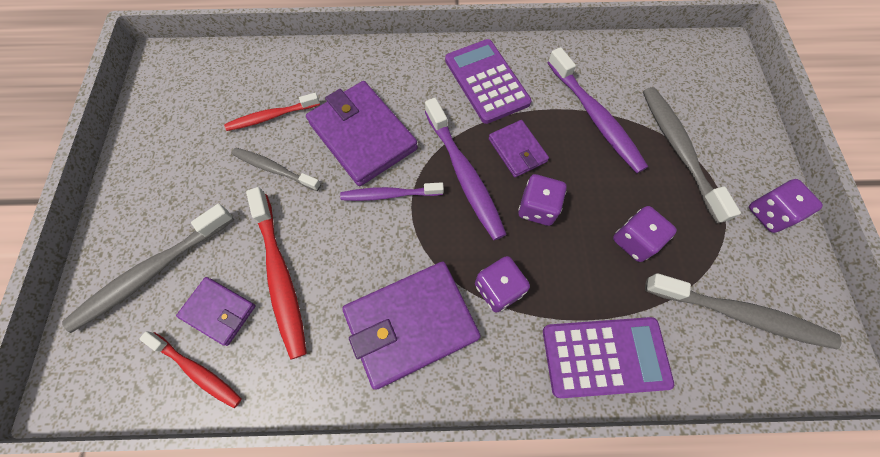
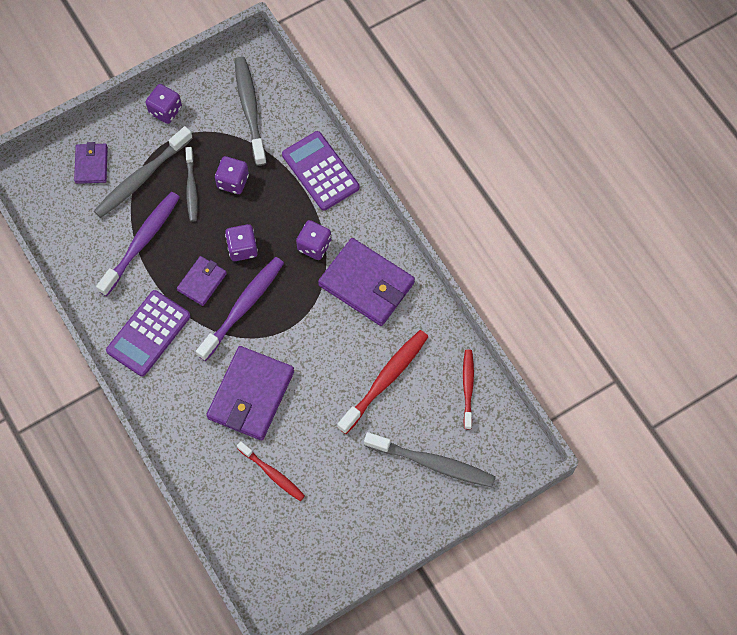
camera: 120 degrees left, 0 degrees up
purple wallet [176,277,256,346] -> purple wallet moved to [74,142,108,184]
grey toothbrush [232,148,321,191] -> grey toothbrush moved to [185,147,198,222]
purple toothbrush [340,182,444,201] -> none

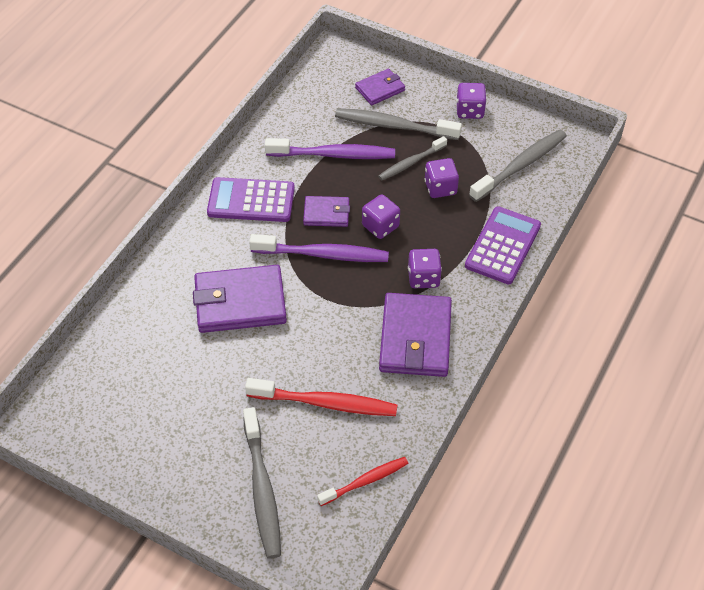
camera: 60 degrees right, 15 degrees down
red toothbrush [237,441,305,501] -> none

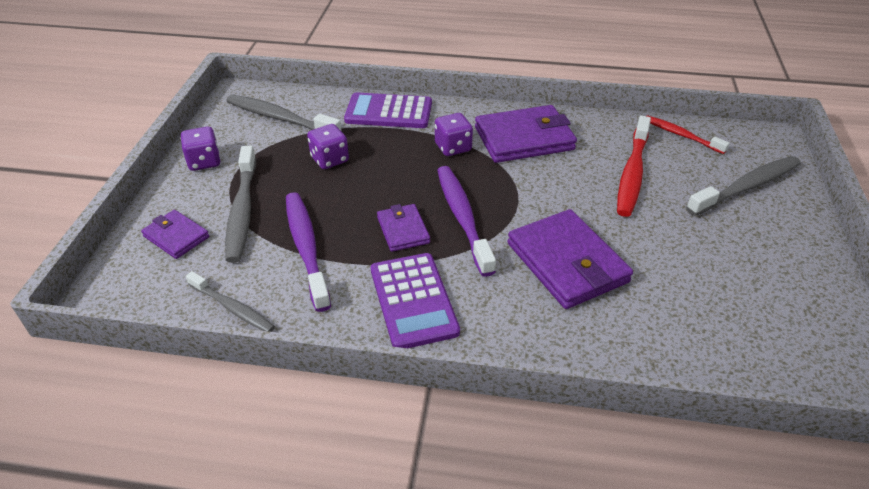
camera: 110 degrees left, 10 degrees down
red toothbrush [245,378,397,416] -> red toothbrush turned 150 degrees counterclockwise [617,116,651,217]
purple dice [362,194,400,239] -> none
grey toothbrush [378,136,447,180] -> grey toothbrush moved to [186,271,275,332]

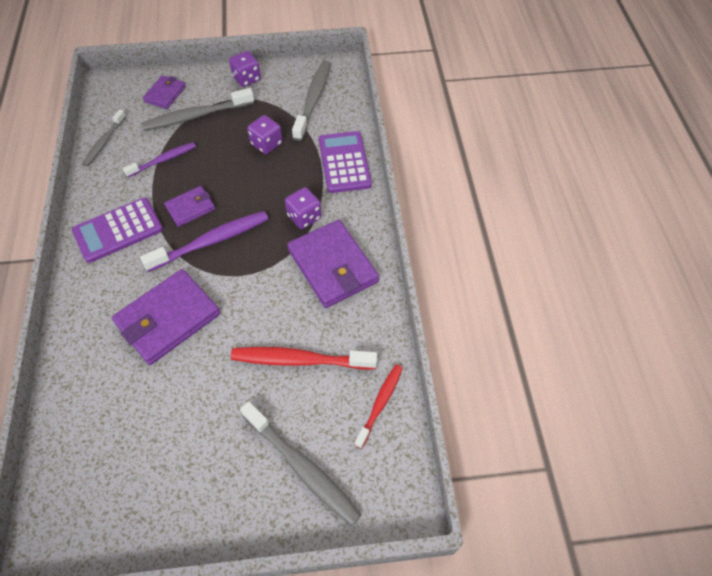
camera: 75 degrees right, 15 degrees up
purple toothbrush [286,192,331,312] -> purple toothbrush [123,142,196,177], size x0.63

